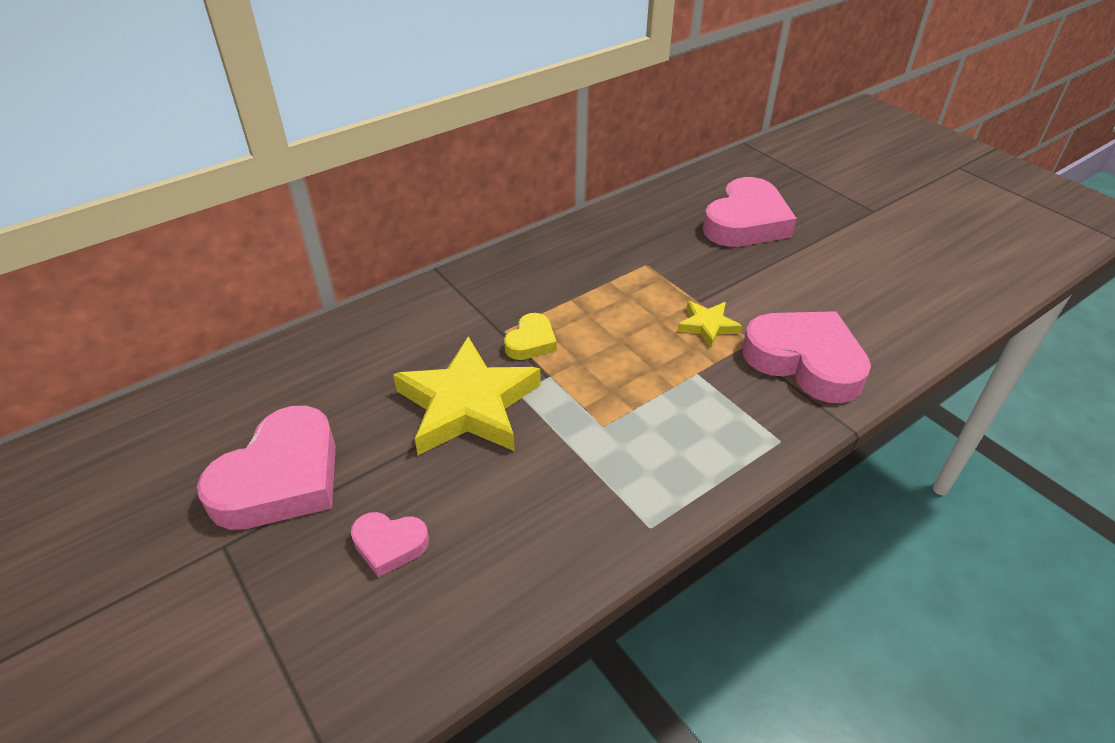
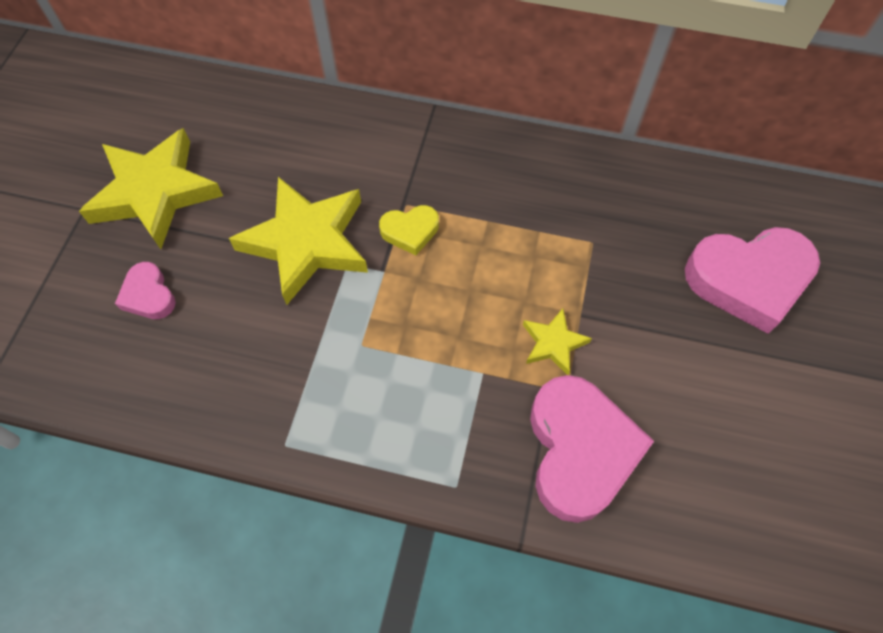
camera: 50 degrees right, 20 degrees up
pink heart [197,406,336,530] -> yellow star [79,128,223,249]

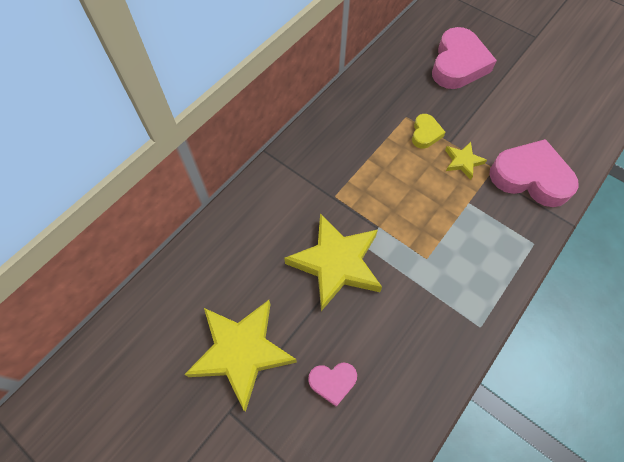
camera: 65 degrees left, 0 degrees up
yellow heart [379,205,439,255] -> yellow heart moved to [412,114,445,149]

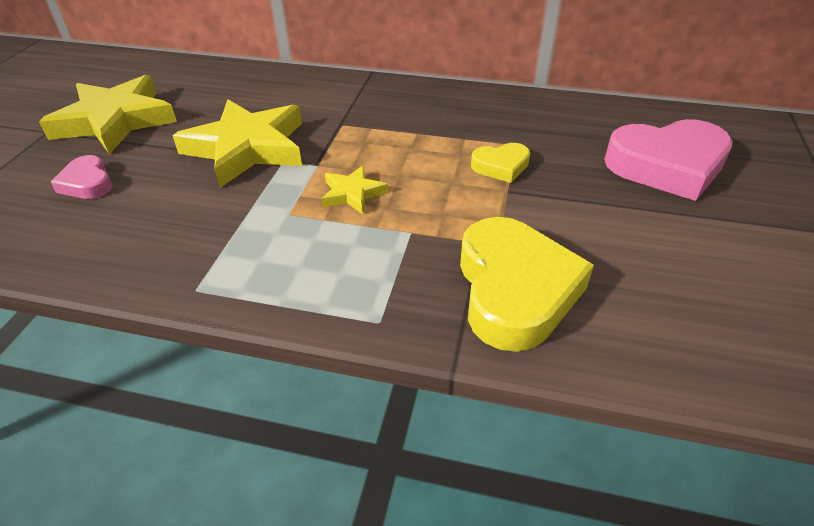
camera: 65 degrees right, 20 degrees down
yellow star [445,142,487,180] -> yellow star moved to [322,165,388,214]
pink heart [490,139,579,207] -> yellow heart [460,217,594,352]

